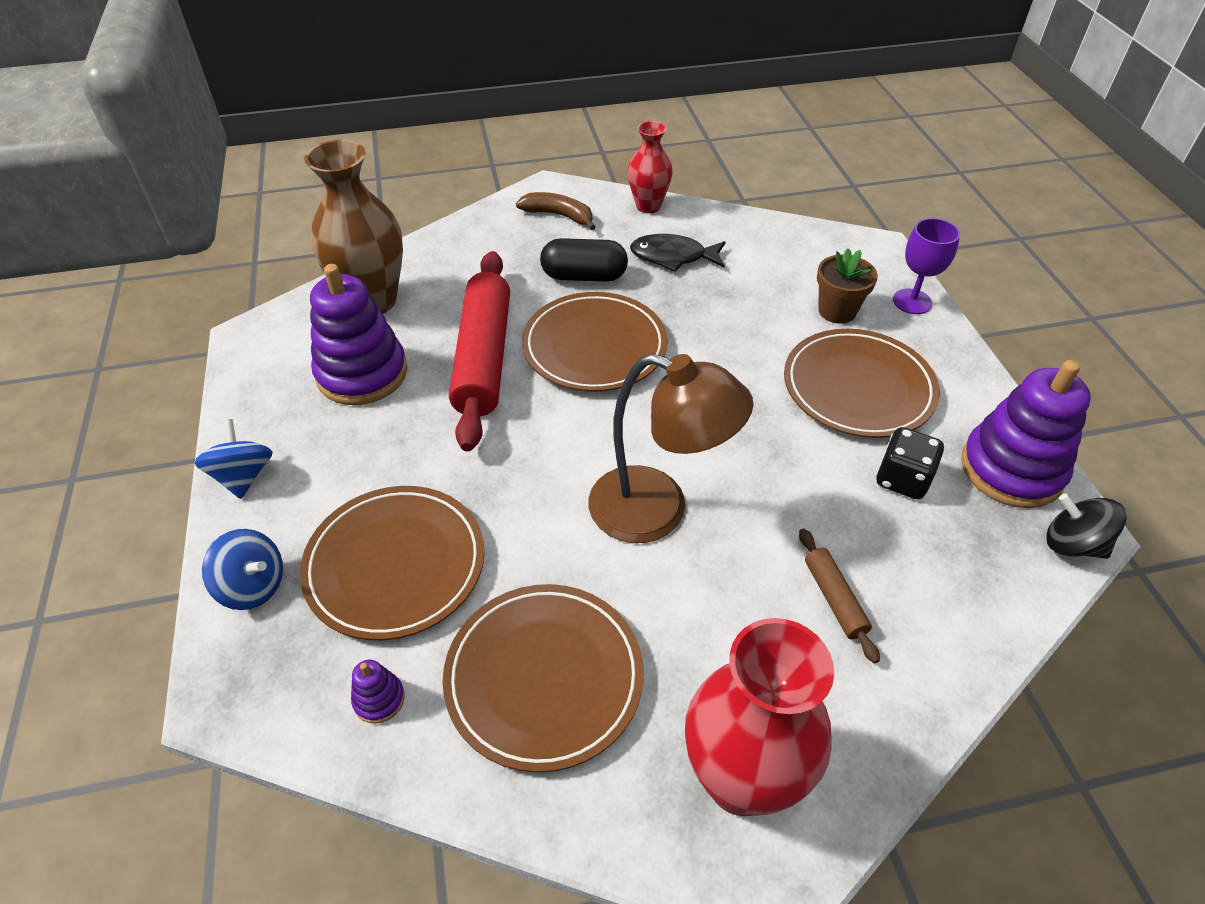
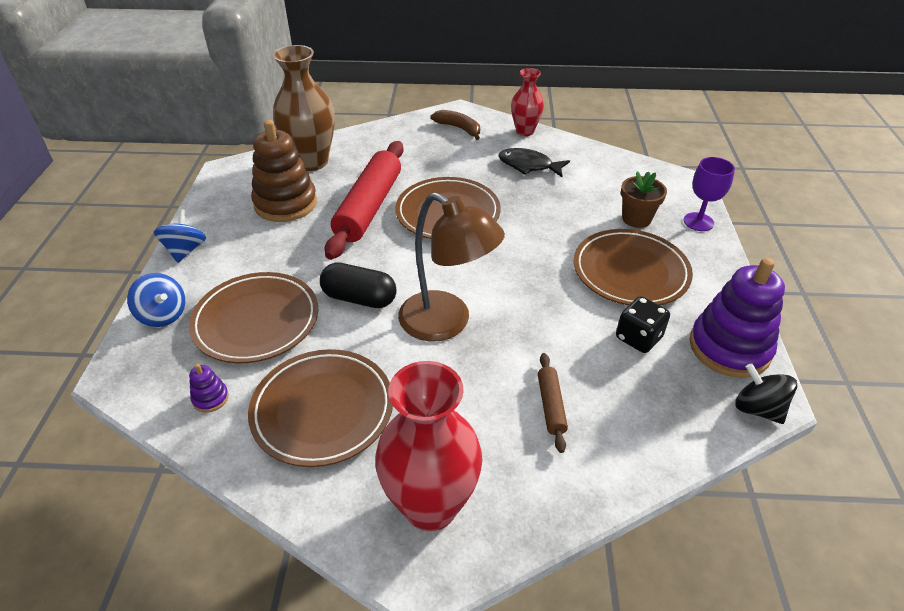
camera: 15 degrees right, 5 degrees down
purple stacking toy [310,264,407,405] -> brown stacking toy [251,120,317,222]
black capsule [540,238,628,282] -> black capsule moved to [320,262,397,308]

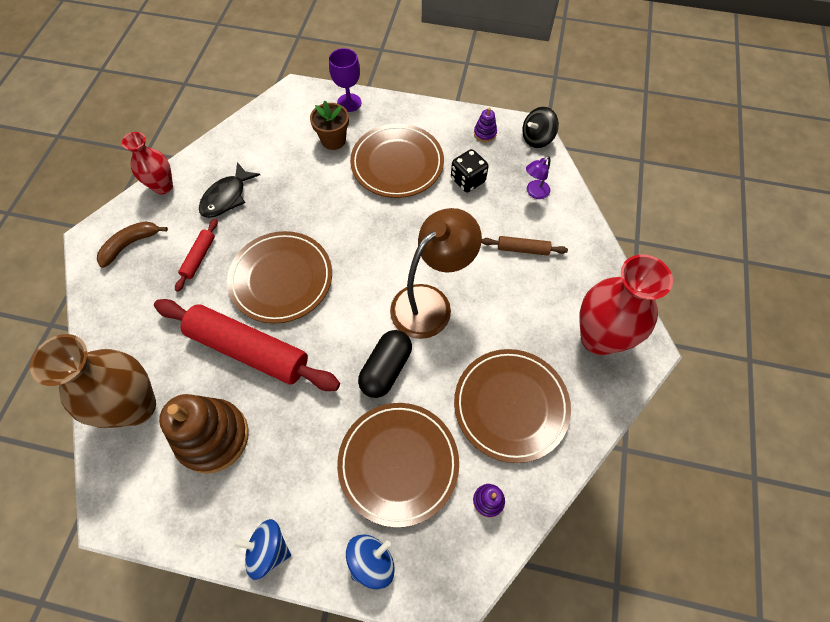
camera: 80 degrees left, 20 degrees up
purple stacking toy [690,258,785,378] -> purple stacking toy [474,108,497,142], size x0.42
none -> red rolling pin [175,219,218,292]
none -> purple lamp [526,156,550,199]

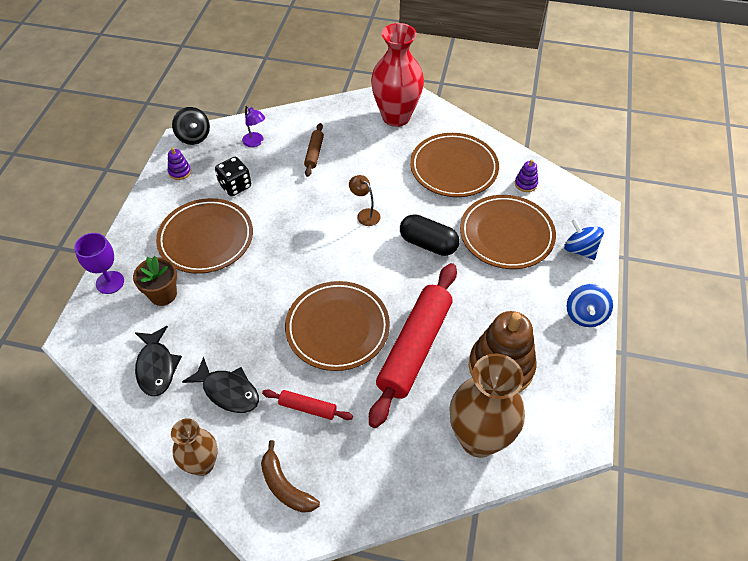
camera: 90 degrees left, 10 degrees down
red vase [122,132,173,195] -> brown vase [171,418,218,476]
brown lamp [390,208,482,339] -> brown lamp [349,175,381,226], size x0.44
none -> black fish [135,326,182,396]

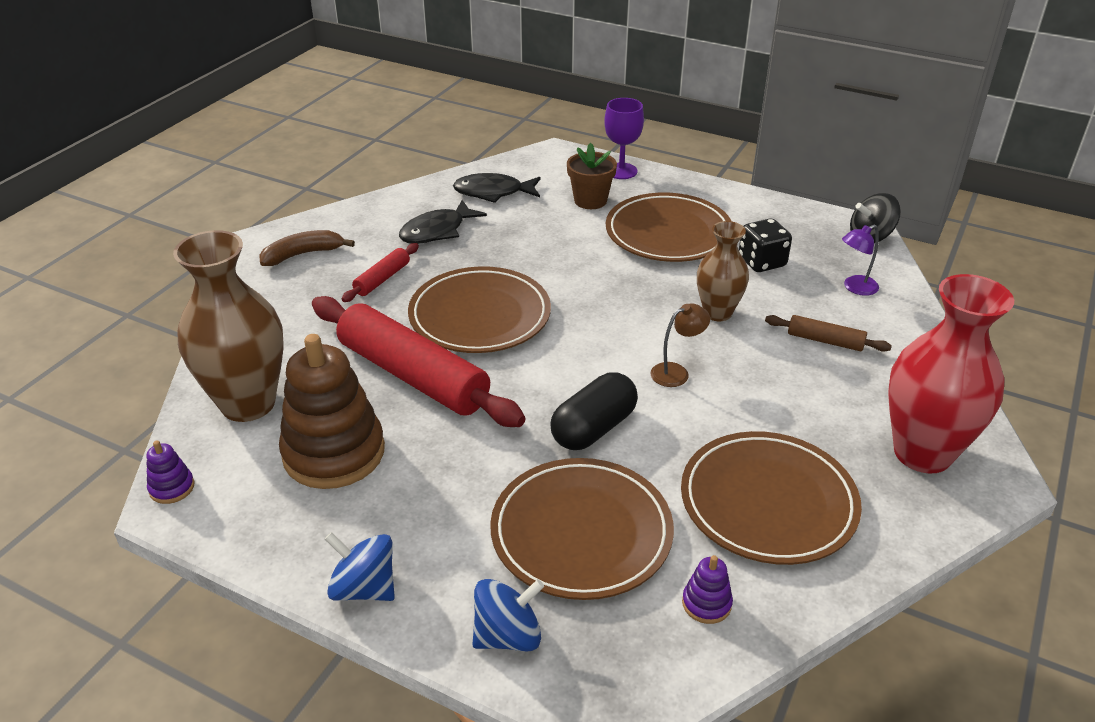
camera: 105 degrees right, 15 degrees down
purple stacking toy [168,147,191,180] -> purple stacking toy moved to [146,440,194,504]
brown vase [171,418,218,476] -> brown vase moved to [697,221,749,321]

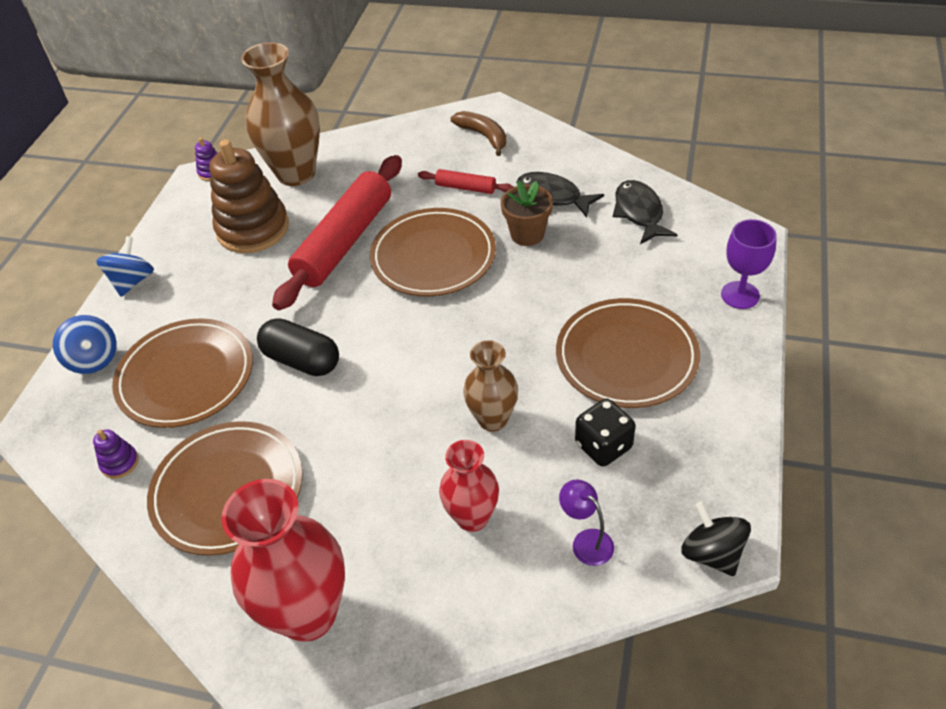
camera: 80 degrees right, 10 degrees up
brown flower pot [567,142,617,209] -> brown flower pot moved to [501,181,553,246]
brown lamp [650,304,710,387] -> none
brown rolling pin [765,315,892,352] -> red vase [439,440,499,532]

